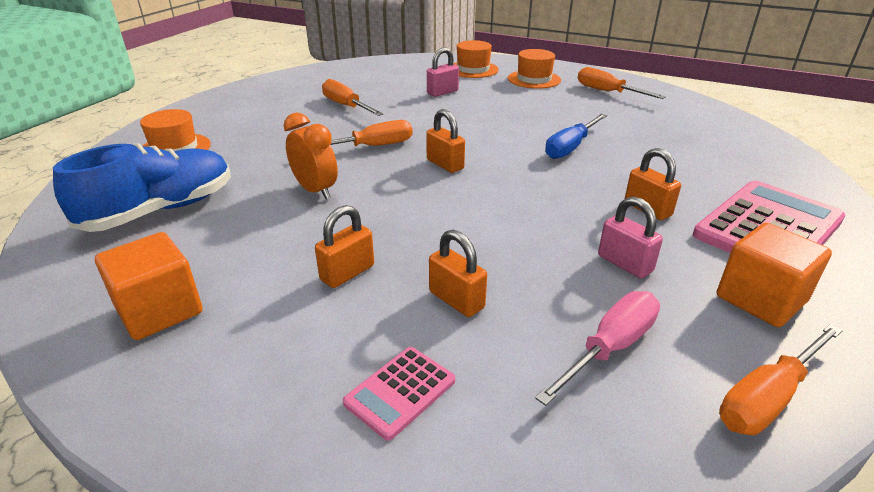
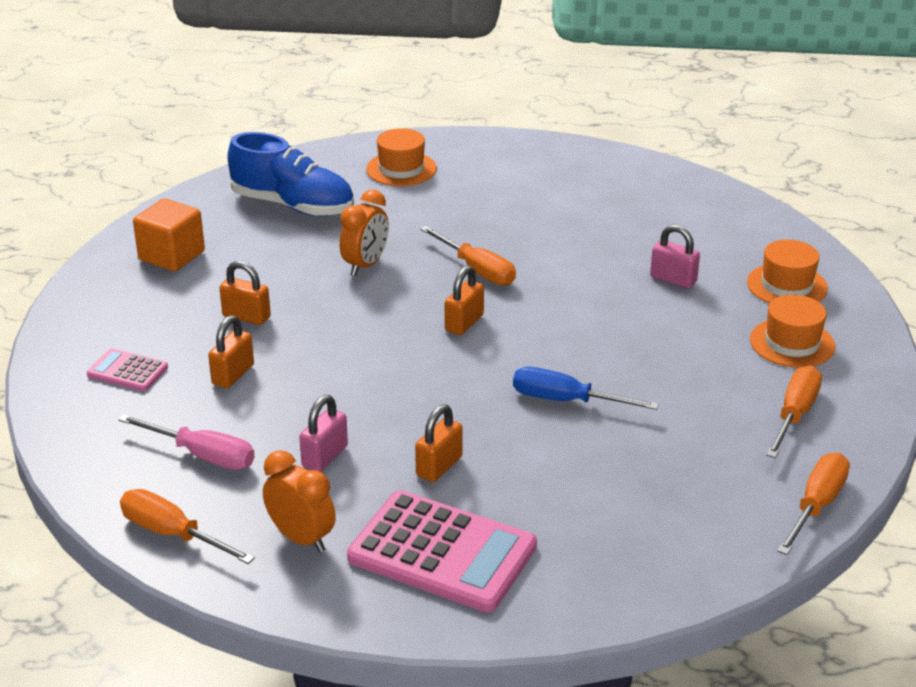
camera: 70 degrees right, 0 degrees up
orange screwdriver [322,79,383,116] -> orange screwdriver moved to [777,453,850,555]
orange cube [717,223,832,327] -> orange clock [263,450,336,552]

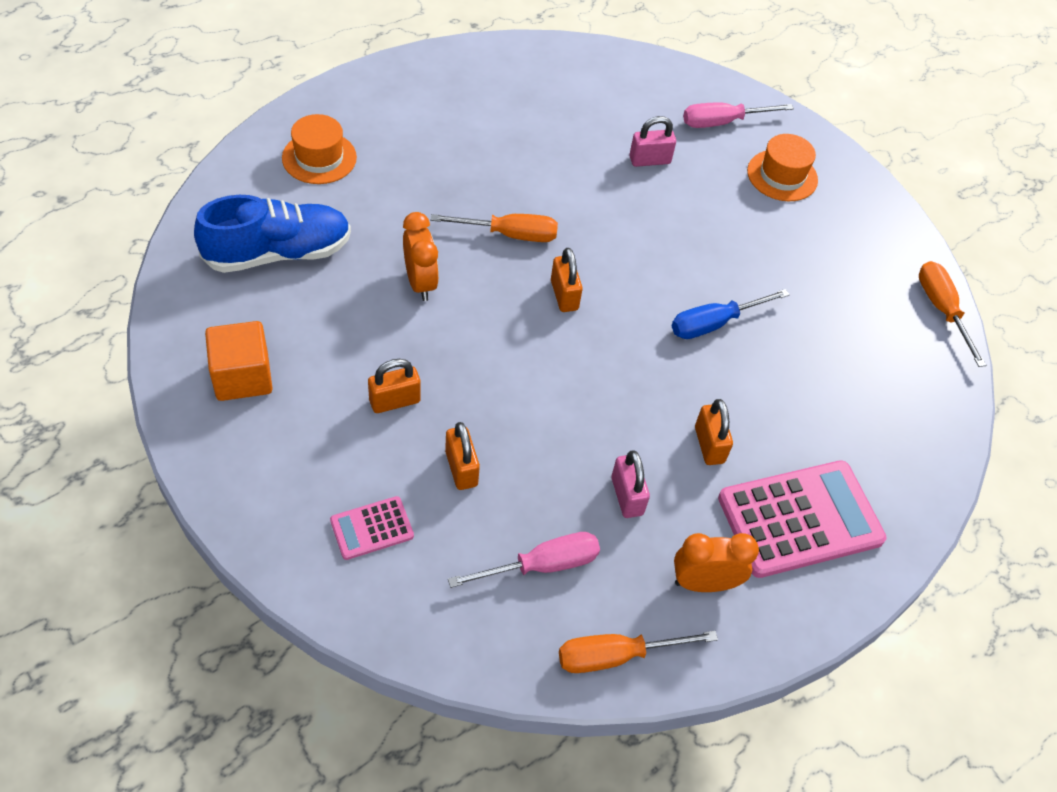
camera: 50 degrees left, 20 degrees up
orange hat [747,240,828,303] -> pink screwdriver [683,102,794,128]
orange screwdriver [766,366,822,458] -> none

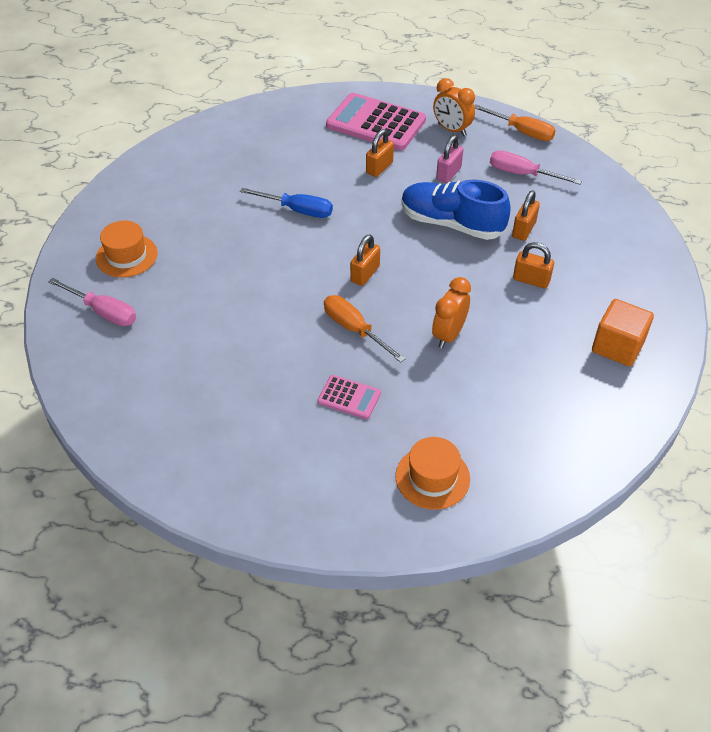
camera: 130 degrees left, 5 degrees down
blue shoe [194,195,351,273] -> blue shoe moved to [401,180,511,240]
pink calculator [330,496,414,560] -> pink calculator moved to [317,375,381,419]
pink padlock [629,116,676,167] -> none
orange screwdriver [919,261,986,367] -> none

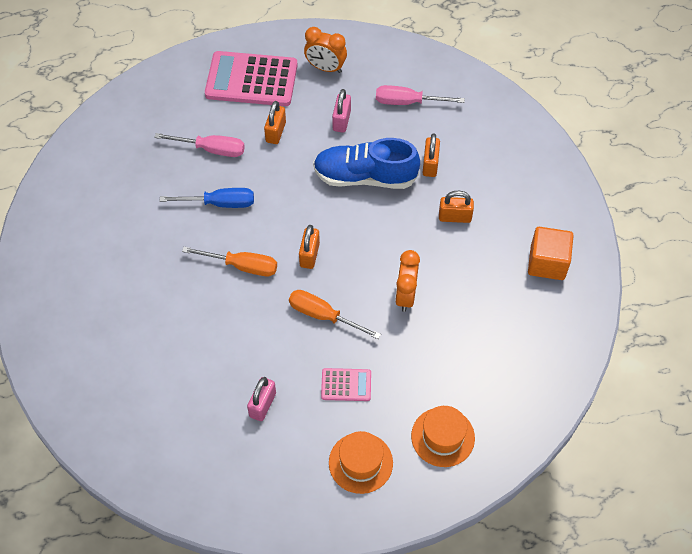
camera: 20 degrees left, 10 degrees up
pink screwdriver [48,278,136,326] -> pink screwdriver moved to [154,133,245,157]
orange hat [96,221,158,278] -> orange hat moved to [329,431,393,494]
orange screwdriver [474,104,556,141] -> orange screwdriver moved to [182,247,277,276]
none -> pink padlock [247,377,276,421]

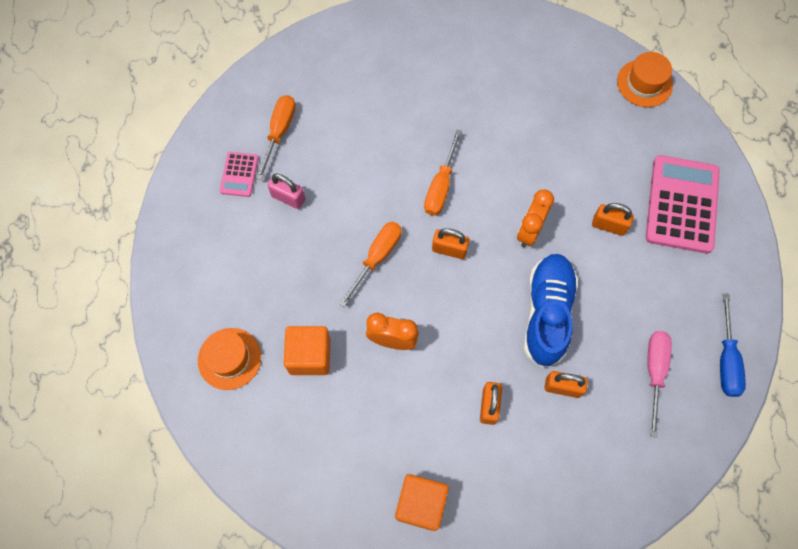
camera: 95 degrees right, 10 degrees up
pink screwdriver [154,133,245,157] -> none
blue screwdriver [160,188,254,208] -> blue screwdriver moved to [720,293,746,397]
orange clock [304,27,347,73] -> orange clock moved to [517,189,554,247]
pink calculator [321,368,371,401] -> pink calculator moved to [220,152,259,197]
orange hat [329,431,393,494] -> orange hat moved to [617,52,673,107]
pink padlock [332,89,351,133] -> none
none -> orange screwdriver [256,95,296,180]
none -> orange cube [284,326,330,375]

